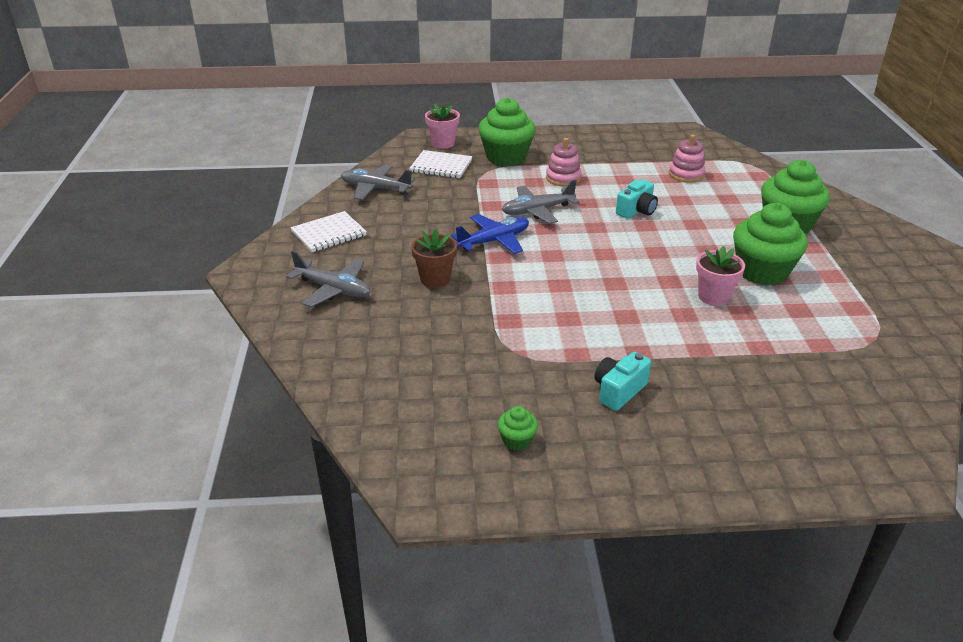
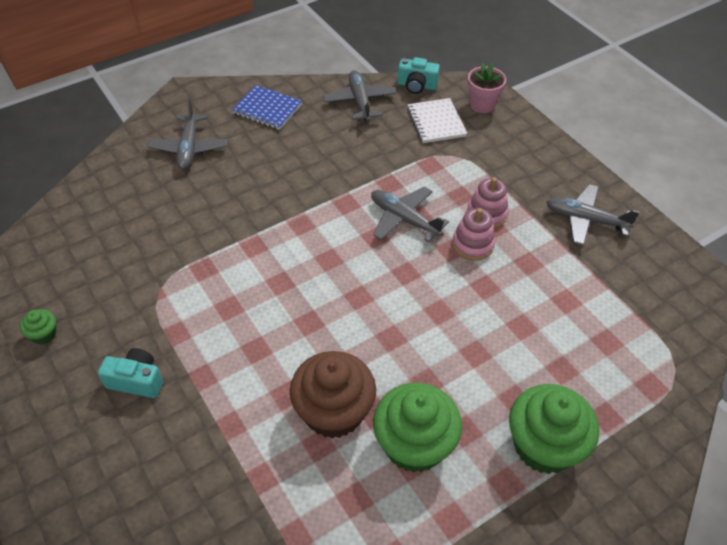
camera: 60 degrees right, 15 degrees up
white notebook [290,211,367,252] -> blue notebook [232,85,302,130]
brown flower pot [411,229,457,288] -> none
blue plane [451,214,529,254] -> none
green cupcake [479,98,536,166] -> none
turquoise camera [616,179,658,219] -> turquoise camera moved to [397,57,440,94]
pink stacking toy [669,134,705,183] -> pink stacking toy moved to [452,208,495,261]
pink flower pot [696,246,745,306] -> brown cupcake [290,351,376,438]
none -> grey plane [546,184,640,246]

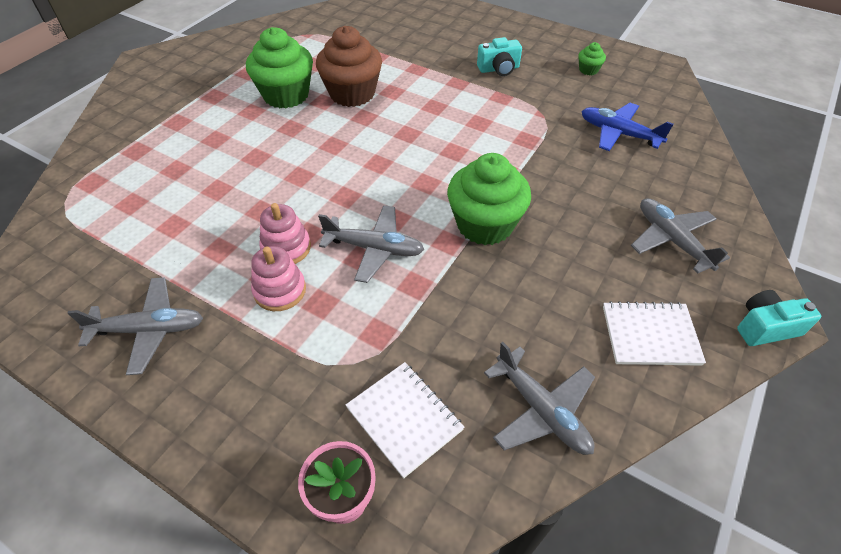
camera: 155 degrees right, 0 degrees up
blue notebook [232,85,302,130] -> white notebook [603,301,706,366]
turquoise camera [397,57,440,94] -> turquoise camera moved to [737,290,821,346]
green cupcake [509,384,599,474] -> green cupcake moved to [447,153,531,245]
none -> blue plane [581,103,674,151]

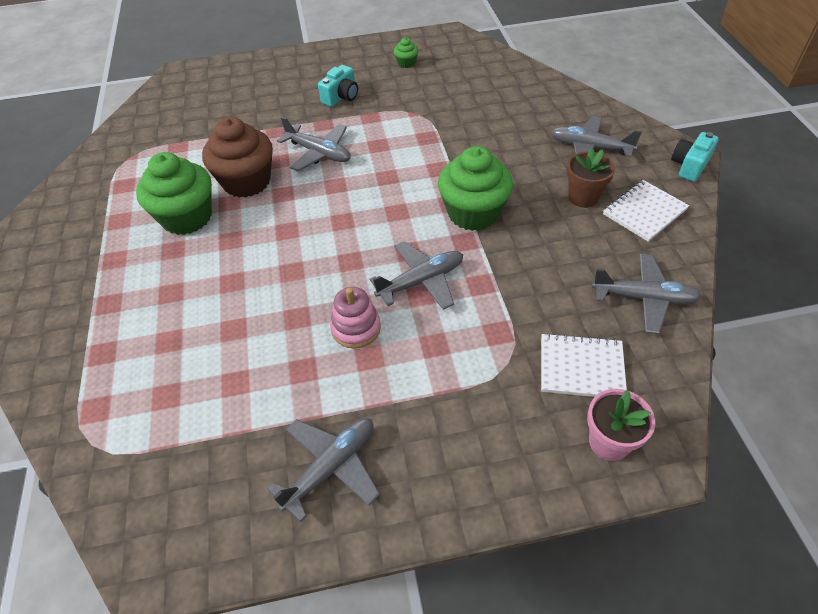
camera: 40 degrees left, 0 degrees up
pink stacking toy [251,246,306,311] -> none
blue plane [581,103,674,151] -> none
none -> grey plane [277,117,351,171]
none -> brown flower pot [567,148,615,208]

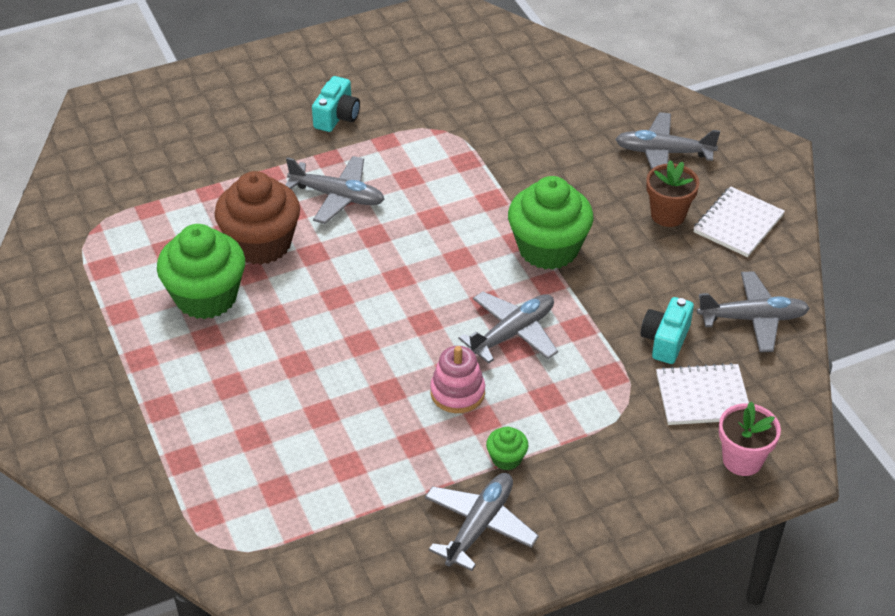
camera: 15 degrees left, 5 degrees down
green cupcake [394,37,419,68] -> green cupcake moved to [486,427,529,470]
turquoise camera [671,132,719,182] -> turquoise camera moved to [641,297,694,364]

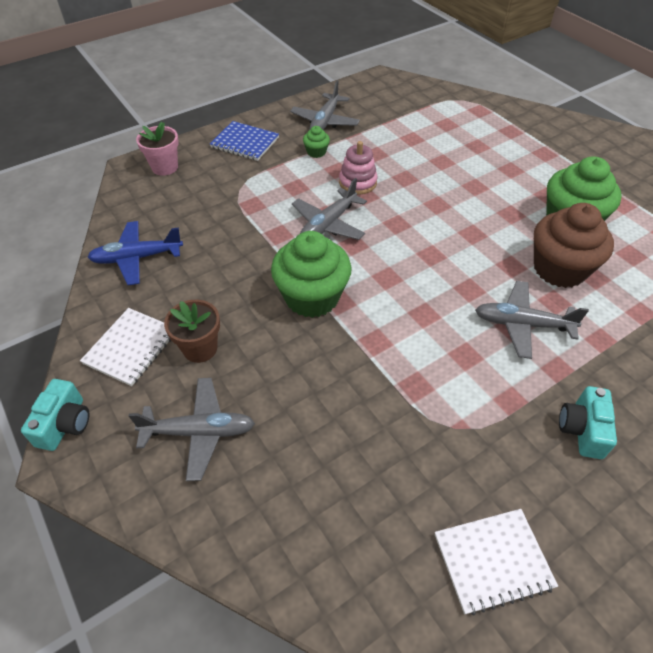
camera: 170 degrees right, 5 degrees up
turquoise camera [641,297,694,364] -> turquoise camera moved to [21,379,89,451]
white notebook [656,363,749,425] -> white notebook moved to [435,509,558,615]
grey plane [697,271,810,352] -> blue plane [88,221,183,285]
none -> blue notebook [210,121,279,161]

